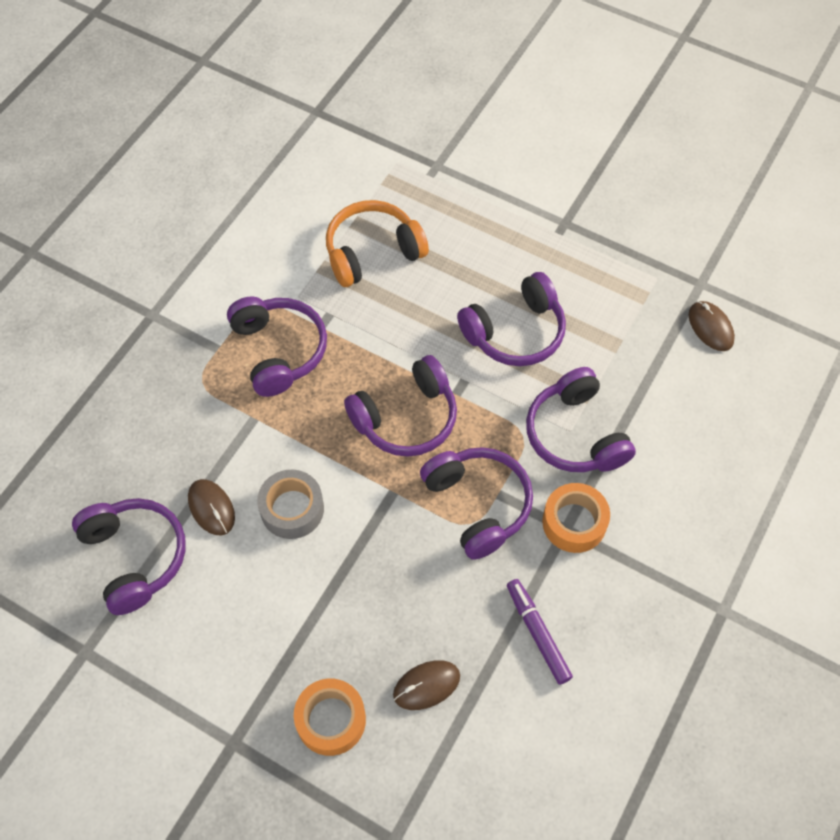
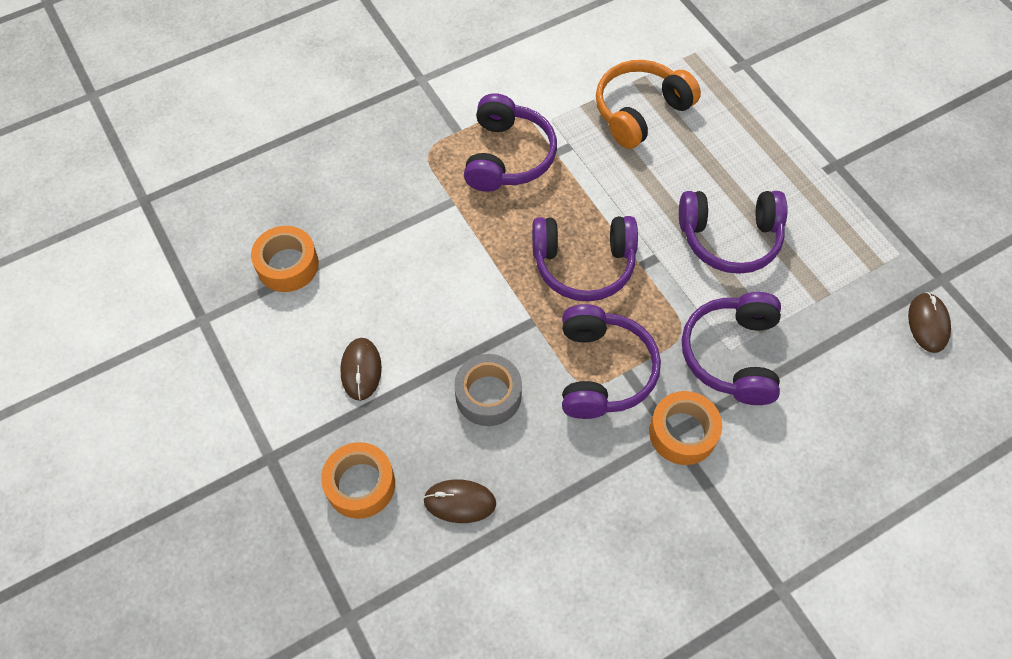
camera: 30 degrees right, 0 degrees up
purple headphones [72,498,186,615] -> orange tape [251,226,319,292]
brown mouse [188,479,235,535] -> brown mouse moved to [340,338,382,401]
grey tape [257,470,324,539] -> grey tape moved to [454,354,522,426]
orange headphones [326,200,429,287] -> orange headphones turned 45 degrees counterclockwise [596,60,701,149]
purple marker [507,579,573,685] -> none

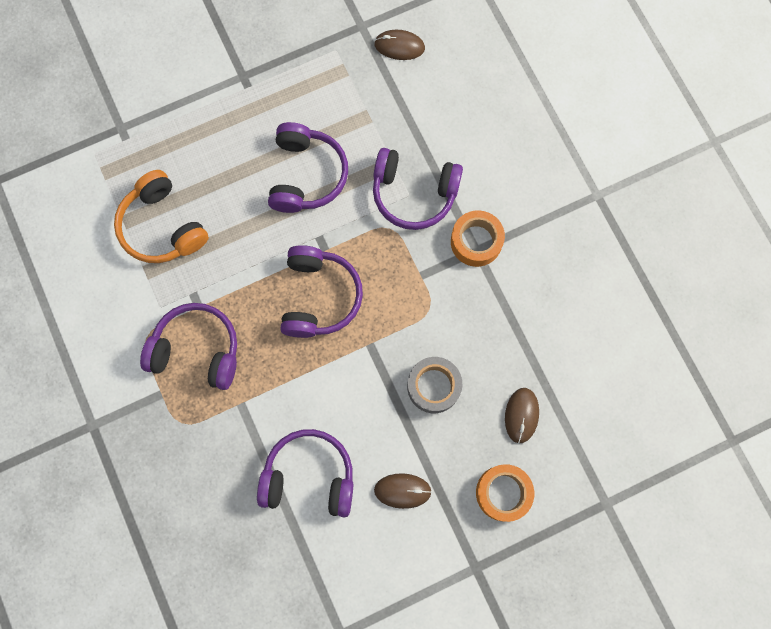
camera: 85 degrees left, 15 degrees up
orange tape [251,226,319,292] -> none
purple headphones [562,304,661,419] -> purple headphones moved to [257,429,354,517]

